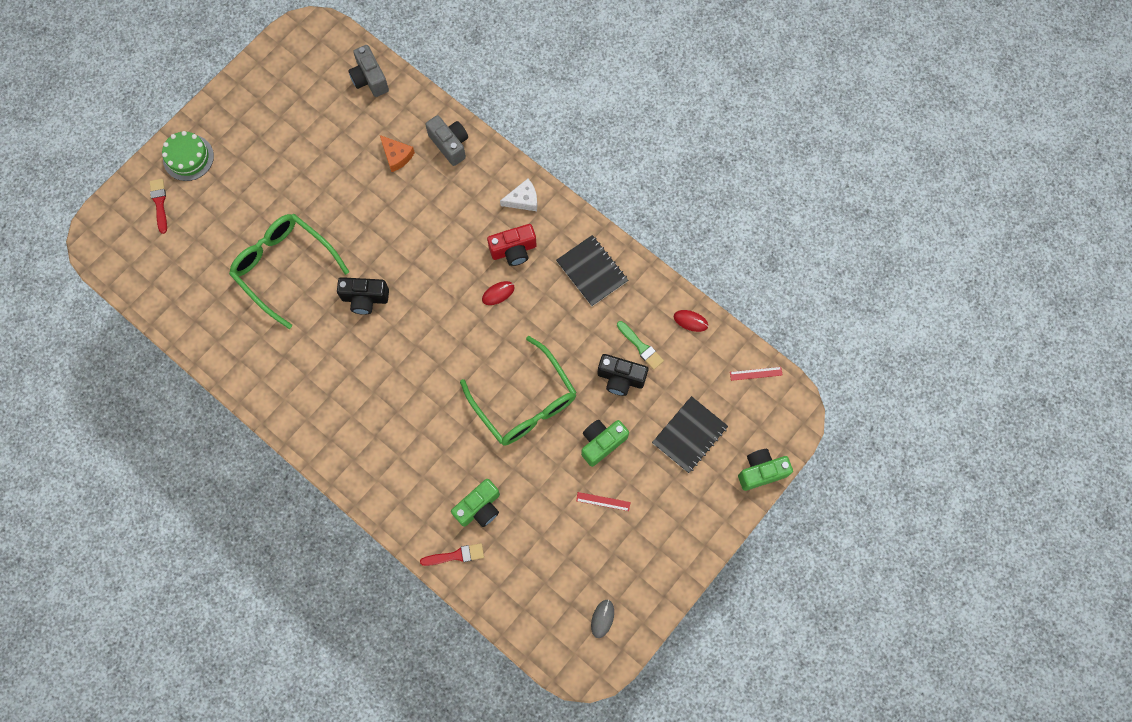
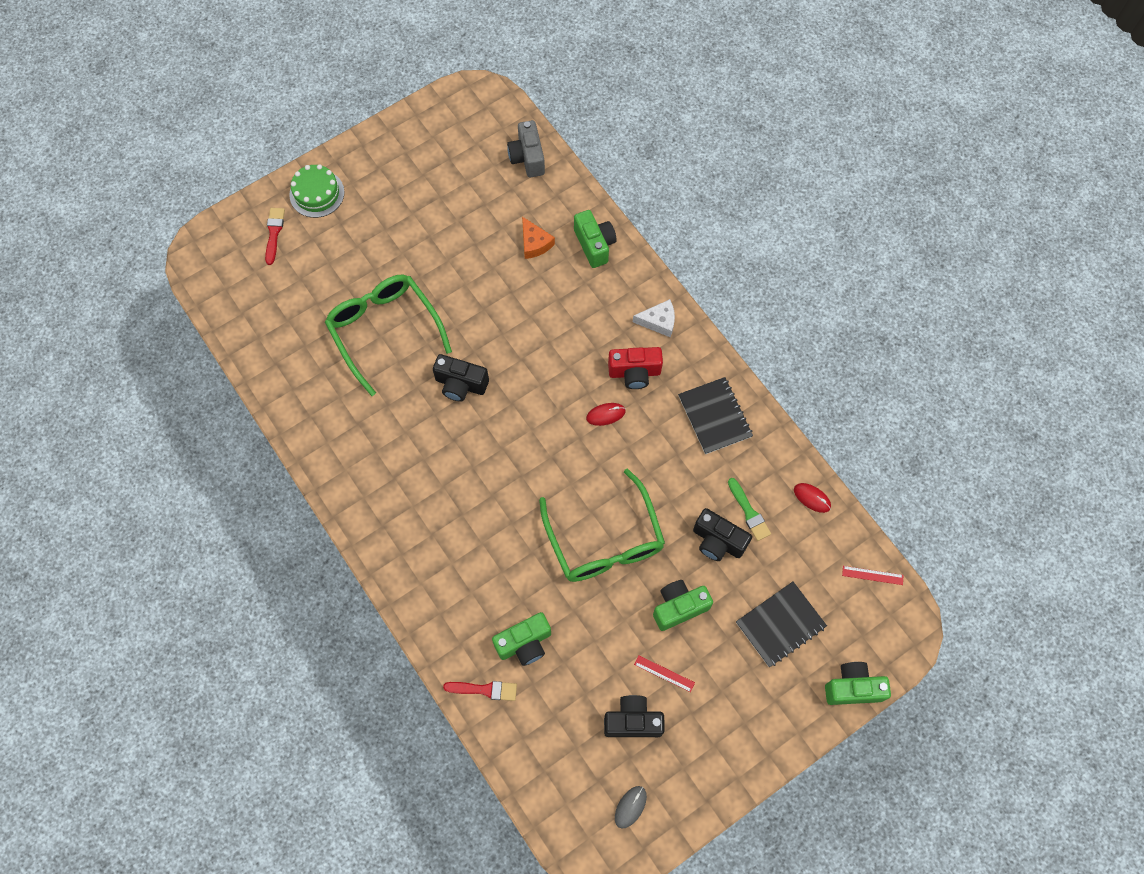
camera: 15 degrees right, 5 degrees down
grey camera [425,115,468,166] -> green camera [574,210,617,268]
none -> black camera [604,695,665,737]

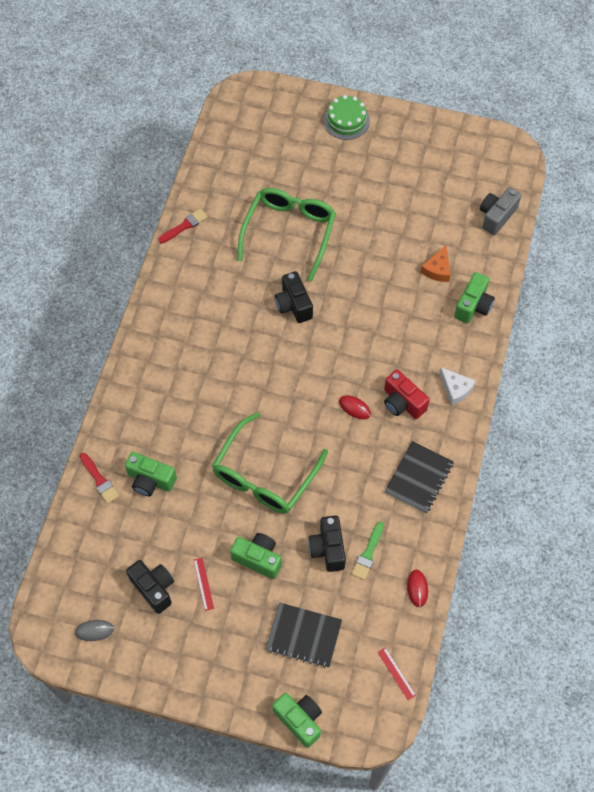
camera: 50 degrees right, 5 degrees down
red brush [265,208,285,265] -> red brush moved to [158,208,208,243]

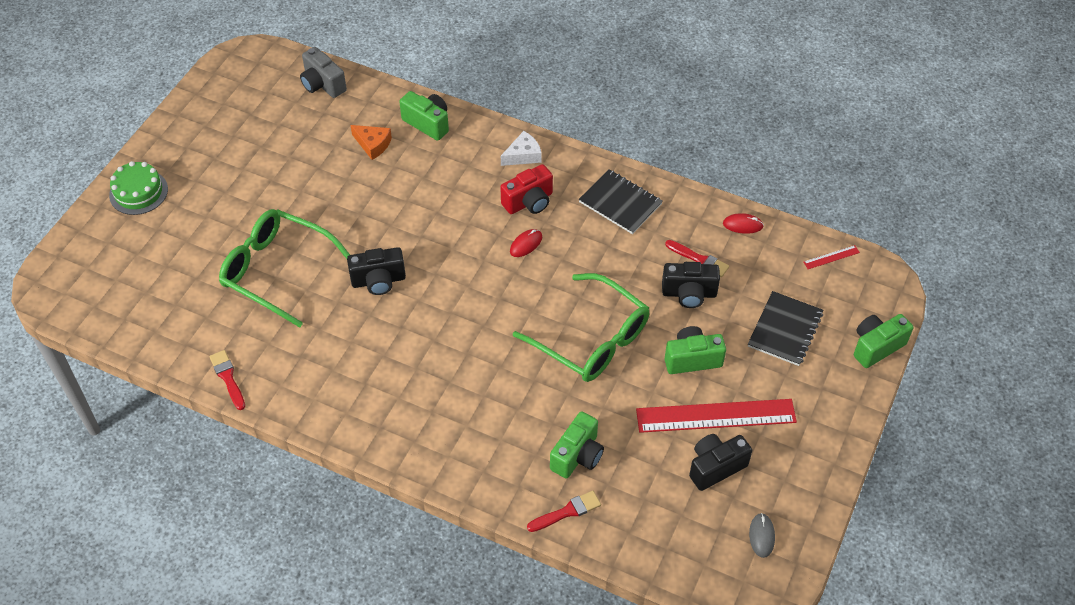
camera: 80 degrees left, 10 degrees down
red ruler [194,558,214,611] -> red ruler [636,399,797,433], size x2.49
green camera [230,533,282,579] -> green camera turned 45 degrees clockwise [665,326,726,374]
green brush [352,521,384,580] -> red brush [665,240,729,277]

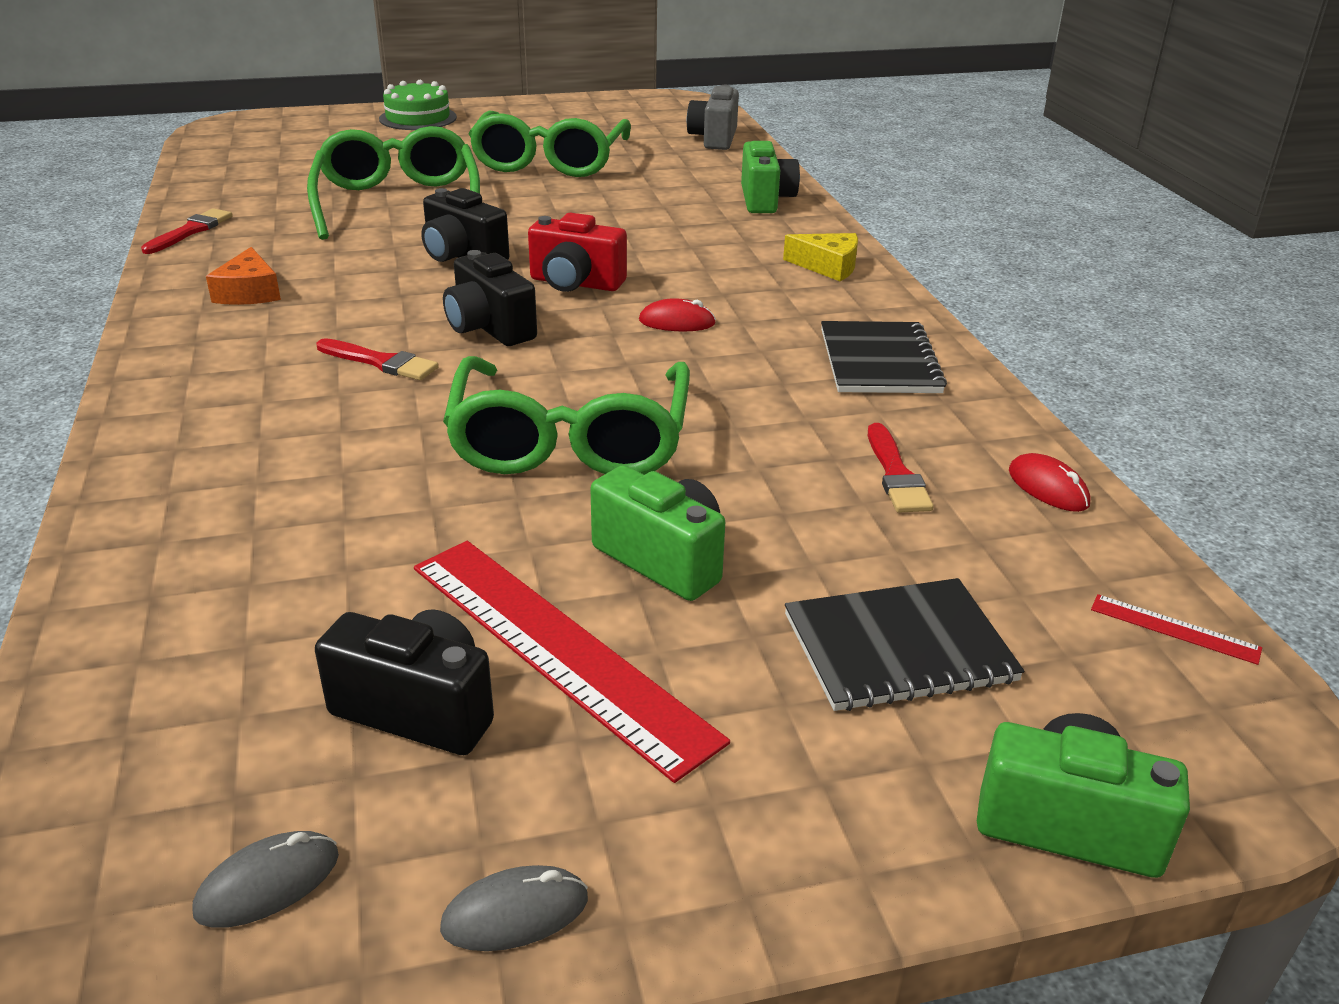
camera: 50 degrees right, 20 degrees down
orange cheese [351,125,392,160] -> orange cheese moved to [206,247,281,305]
red camera [500,164,553,214] -> red camera moved to [528,213,627,292]
white cheese [501,131,542,166] -> yellow cheese [783,233,858,281]
red brush [527,491,601,532] -> red brush moved to [317,338,439,380]
green camera [550,411,604,479] -> none
black camera [662,262,720,308] -> black camera moved to [443,250,537,346]
none -> grey mouse [440,865,588,951]
none -> green glasses [469,111,631,177]

